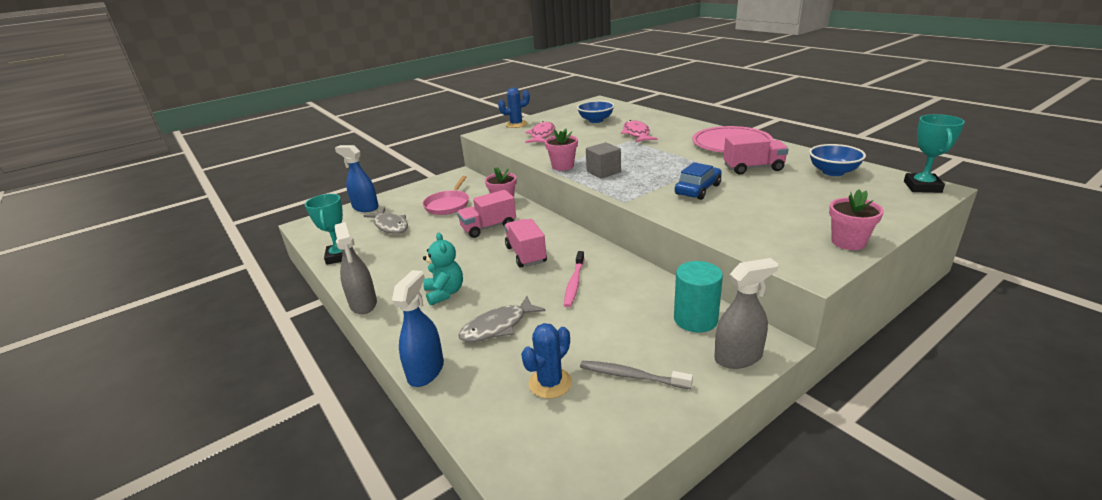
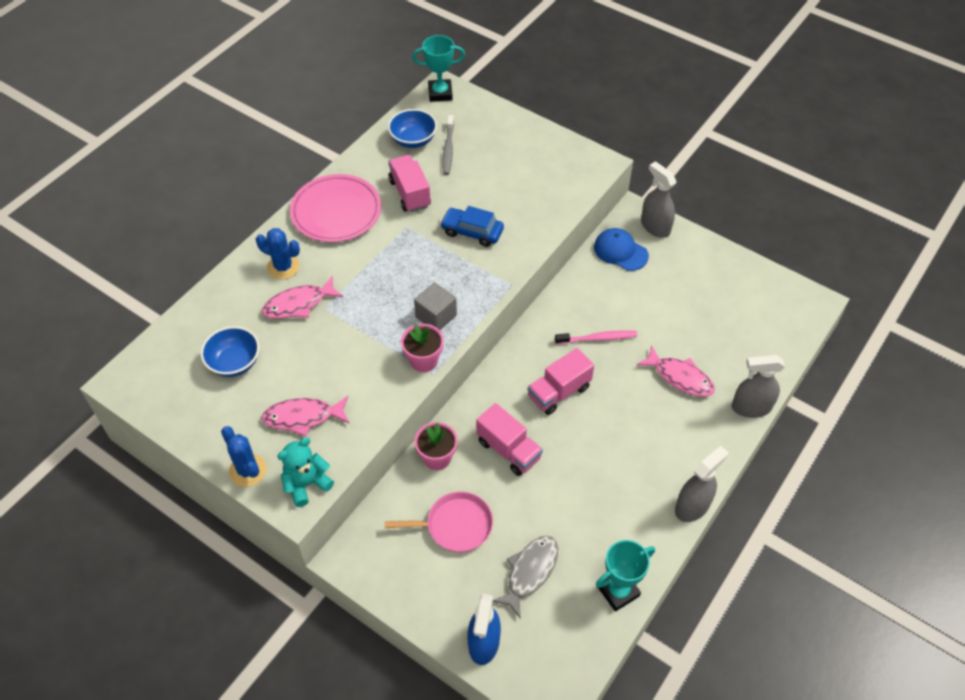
camera: 110 degrees left, 25 degrees up
blue spray bottle [392,270,444,387] -> grey spray bottle [732,355,785,418]
turquoise teddy bear [423,233,463,306] -> turquoise teddy bear moved to [277,438,334,507]
grey fish [458,296,546,342] -> pink fish [637,345,715,397]
blue cactus [521,323,572,399] -> blue cactus moved to [256,228,300,279]
grey toothbrush [580,361,693,389] -> grey toothbrush moved to [442,115,454,175]
turquoise cylinder [674,261,723,333] -> blue cap [594,228,649,271]
pink flower pot [829,189,884,250] -> none

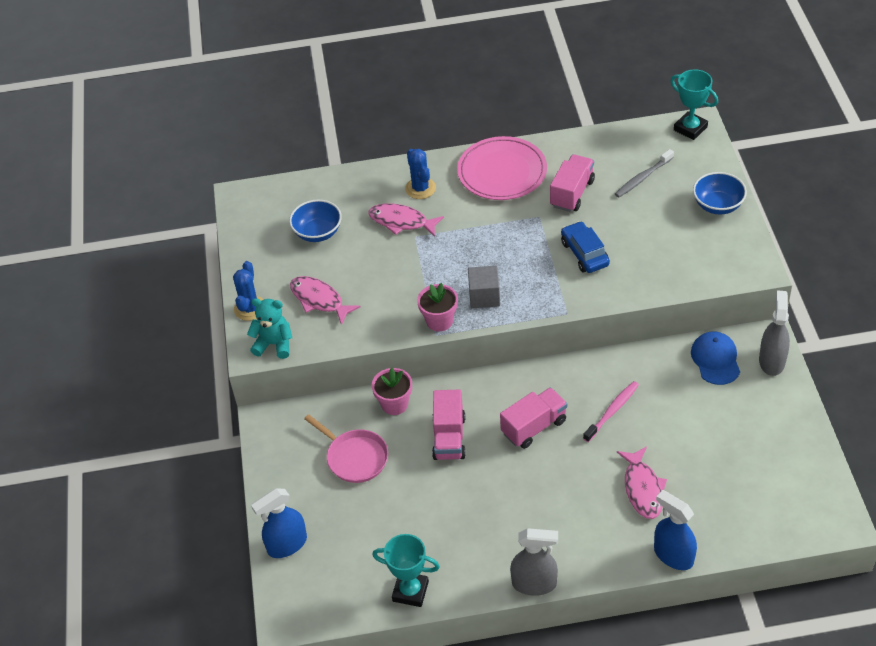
camera: 50 degrees right, 5 degrees down
blue bowl [388,109,437,148] -> blue bowl moved to [693,172,747,214]
grey fish [493,536,558,619] -> none
pink truck [528,348,594,415] -> pink truck turned 135 degrees clockwise [500,387,567,449]
pink toothbrush [555,330,637,344] -> pink toothbrush turned 90 degrees counterclockwise [583,381,639,442]
grey spray bottle [732,355,785,418] -> blue spray bottle [654,490,697,570]

